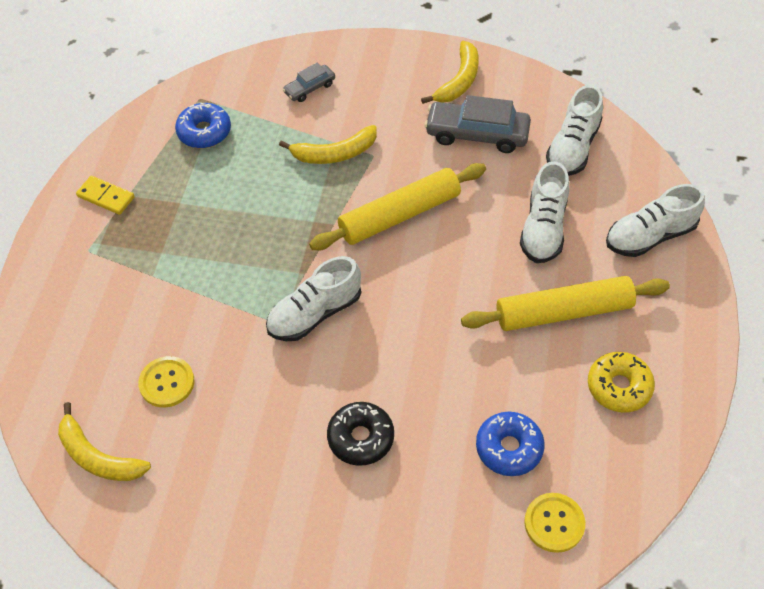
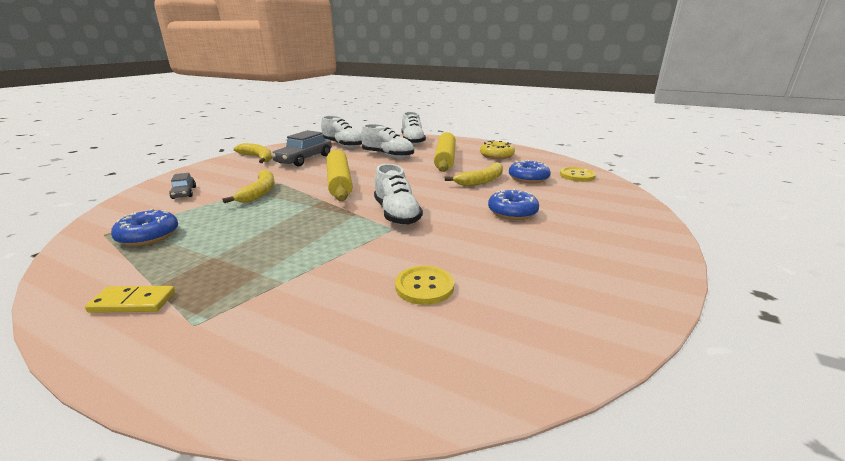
camera: 75 degrees left, 30 degrees down
yellow banana [58,402,151,481] -> yellow banana moved to [445,162,503,186]
yellow domino [76,176,135,215] -> yellow domino turned 45 degrees clockwise [85,286,175,313]
black donut [327,402,394,466] -> blue donut [488,189,539,220]

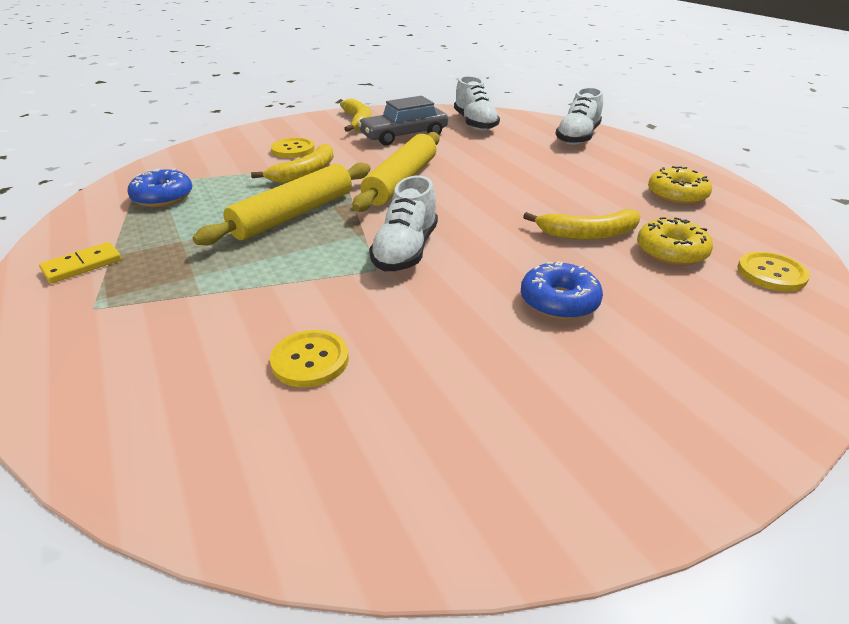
camera: 35 degrees right, 10 degrees up
yellow domino [85,286,175,313] -> yellow domino turned 75 degrees counterclockwise [39,242,122,284]
grey car [169,173,196,199] -> none
white shoe [361,124,414,158] -> none
yellow rolling pin [434,132,456,172] -> yellow rolling pin moved to [193,163,371,245]
blue donut [509,160,551,183] -> yellow donut [637,217,713,266]
none -> yellow button [271,138,315,158]

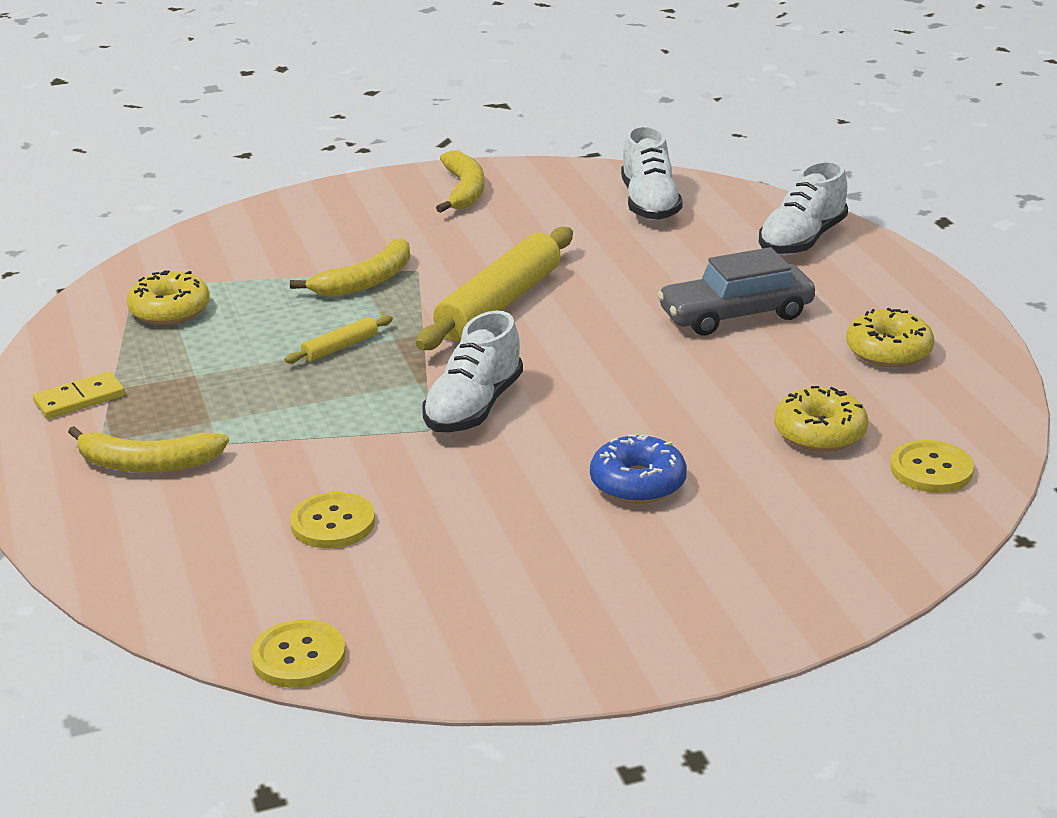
camera: 10 degrees right, 5 degrees down
blue donut [127,168,192,207] -> yellow donut [127,270,210,325]
yellow rolling pin [193,163,371,245] -> yellow rolling pin [285,315,393,364], size x0.45
yellow button [271,138,315,158] -> yellow button moved to [251,619,346,688]
grey car [358,96,448,145] -> grey car moved to [657,247,815,335]
yellow banana [523,209,641,240] -> yellow banana moved to [68,426,229,473]

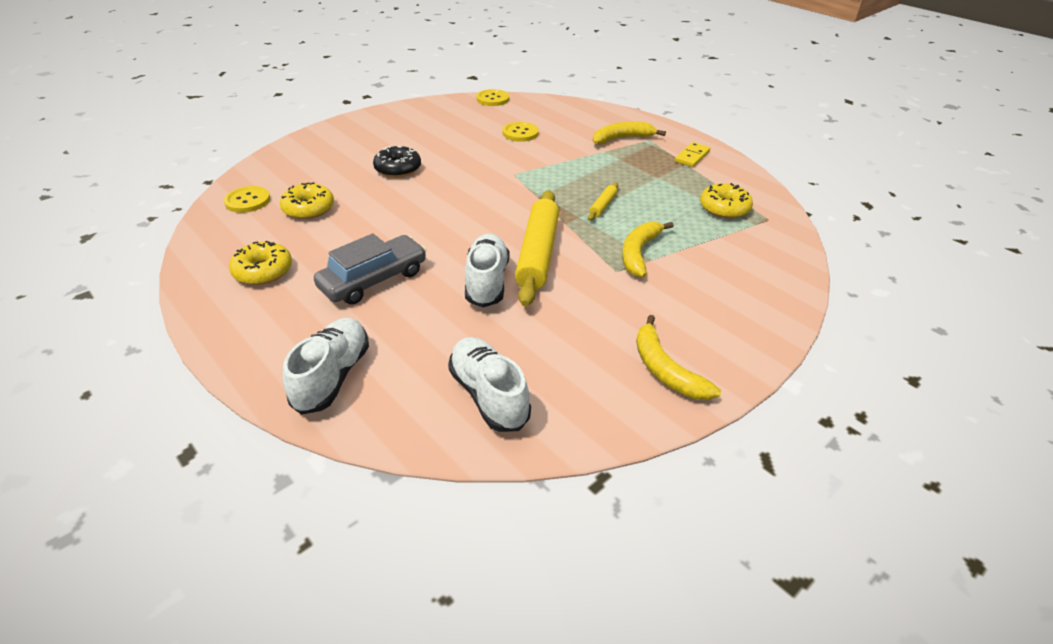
camera: 155 degrees right, 10 degrees up
white shoe [422,311,523,432] -> white shoe moved to [465,234,509,307]
blue donut [590,434,687,504] -> black donut [373,146,421,178]

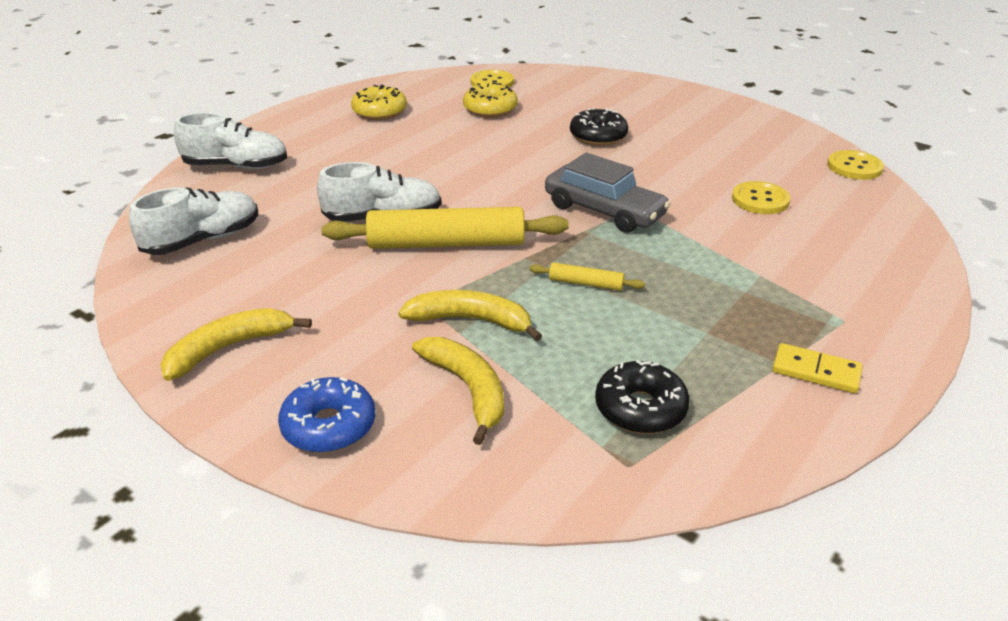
camera: 80 degrees right, 5 degrees down
grey car [314,233,426,305] -> grey car moved to [545,152,671,233]
yellow banana [593,121,666,145] -> yellow banana moved to [412,337,504,445]
yellow donut [700,183,753,219] -> black donut [595,360,690,434]
none -> blue donut [278,377,375,453]

